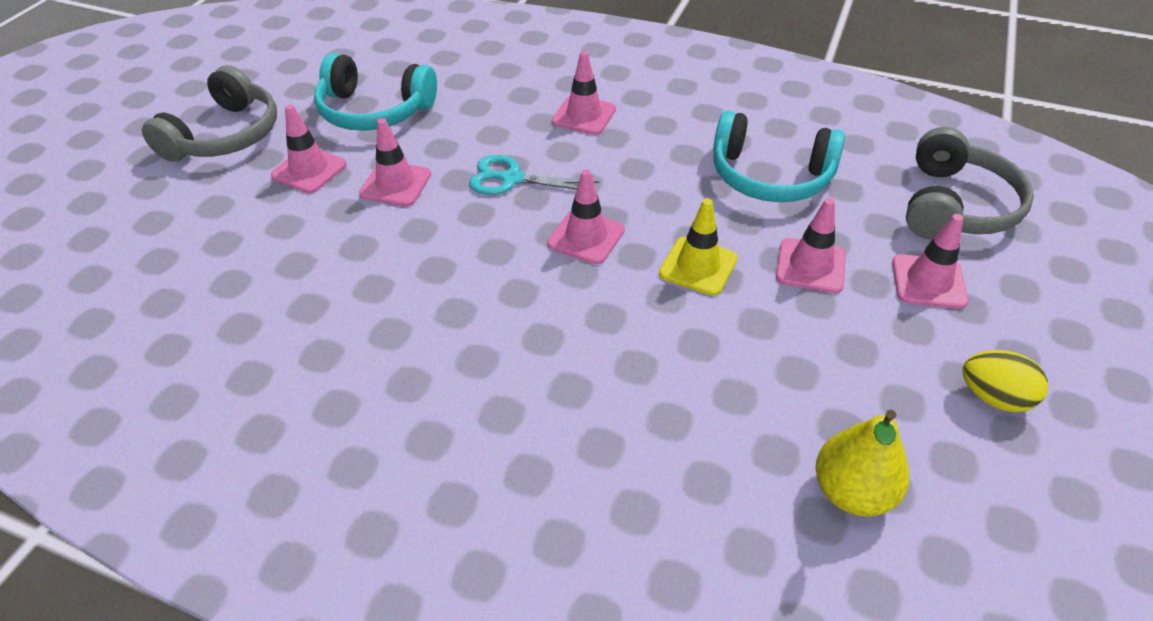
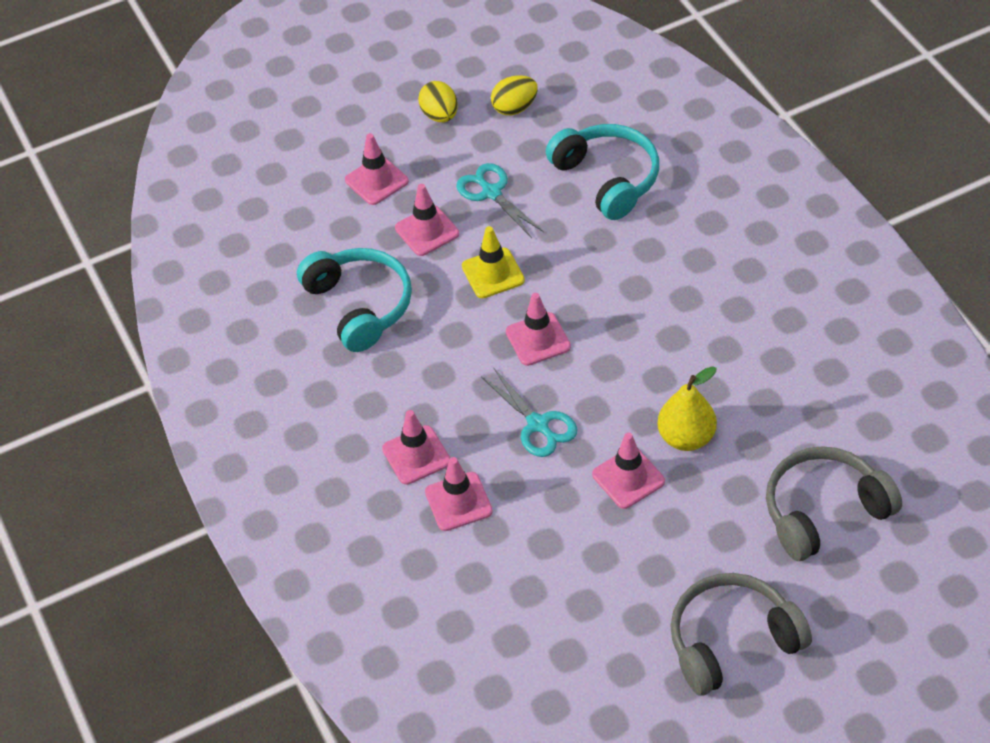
camera: 135 degrees left, 5 degrees up
pink traffic cone [271,105,347,193] -> pink traffic cone moved to [425,457,493,531]
turquoise headphones [314,53,437,131] -> turquoise headphones moved to [546,124,659,220]
yellow pear [816,410,909,516] -> yellow pear moved to [657,366,717,451]
grey headphones [906,127,1034,240] -> grey headphones moved to [766,446,902,561]
none -> turquoise scissors [456,163,544,238]
none -> yellow egg [491,75,538,115]

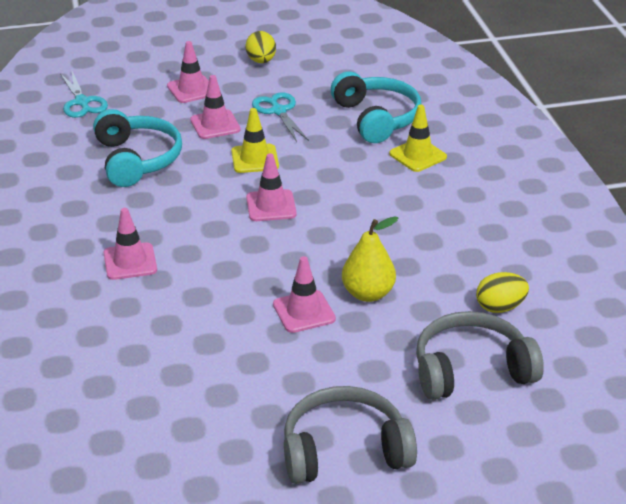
camera: 10 degrees right, 15 degrees down
pink traffic cone [425,457,493,531] -> none
turquoise scissors [481,367,578,457] -> turquoise scissors moved to [60,72,108,118]
yellow egg [491,75,538,115] -> yellow egg moved to [476,272,529,313]
none -> yellow traffic cone [389,105,447,172]

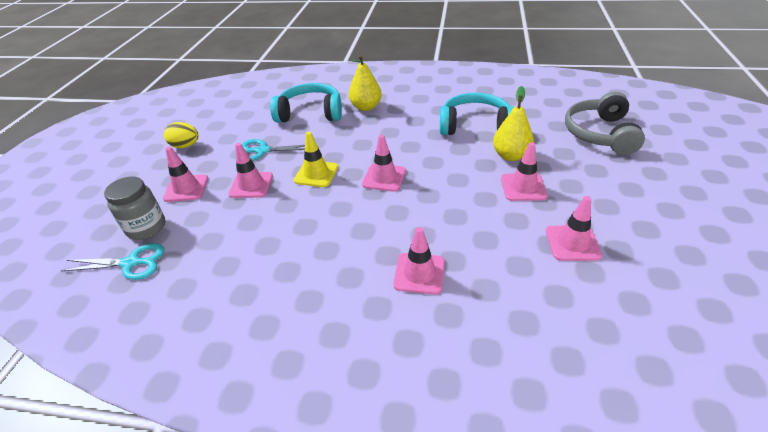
camera: 65 degrees left, 5 degrees up
turquoise headphones [93,109,182,187] -> turquoise headphones moved to [440,93,514,135]
grey headphones [284,386,417,484] -> none
yellow traffic cone [389,105,447,172] -> yellow pear [349,55,382,111]
yellow egg [476,272,529,313] -> none
none -> grey jar [104,177,165,240]
none -> pink traffic cone [546,196,602,261]

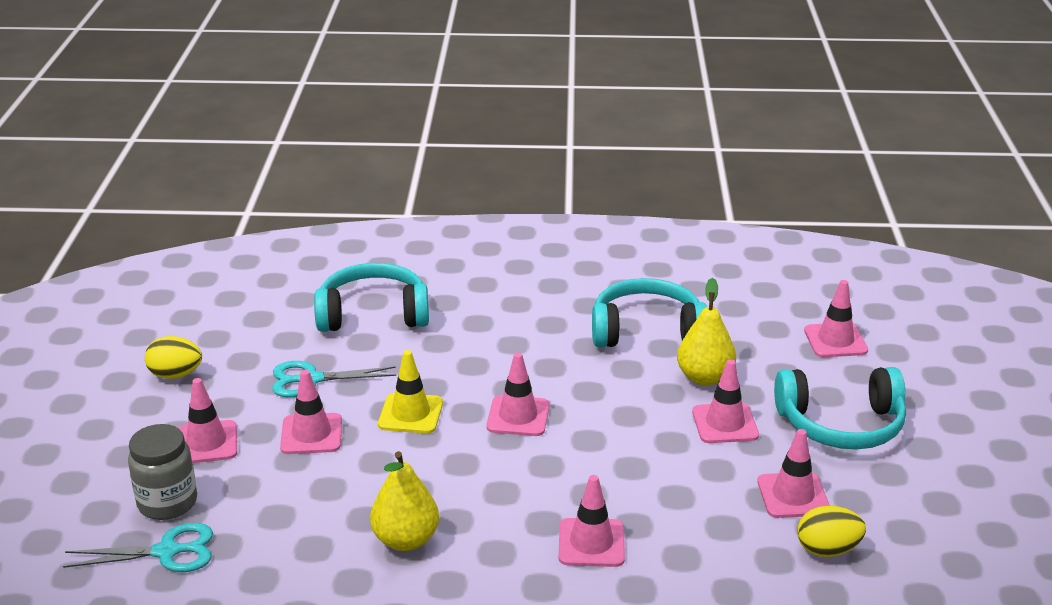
camera: 10 degrees left, 10 degrees down
yellow pear [349,55,382,111] -> yellow pear moved to [370,451,439,551]
grey headphones [565,92,645,155] -> pink traffic cone [804,280,868,357]
none -> turquoise headphones [774,367,906,449]
none -> yellow egg [797,506,866,557]

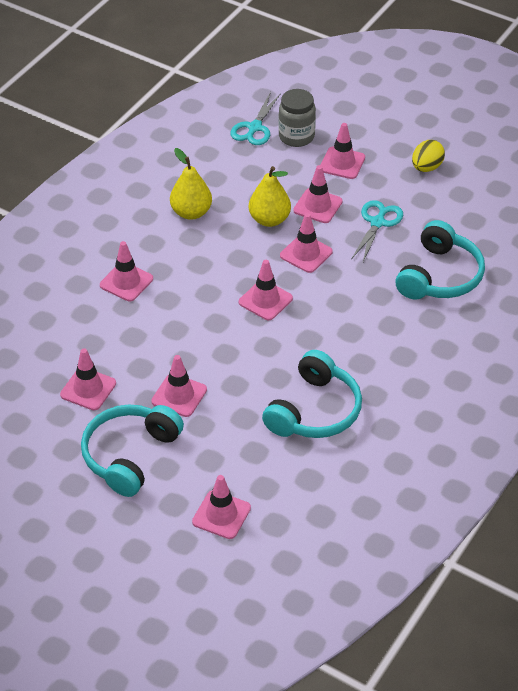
camera: 120 degrees right, 15 degrees up
yellow traffic cone [378,350,443,434] -> pink traffic cone [280,213,333,273]
yellow pear [677,278,736,386] -> yellow pear moved to [249,166,291,227]
yellow egg [797,506,866,557] -> none

